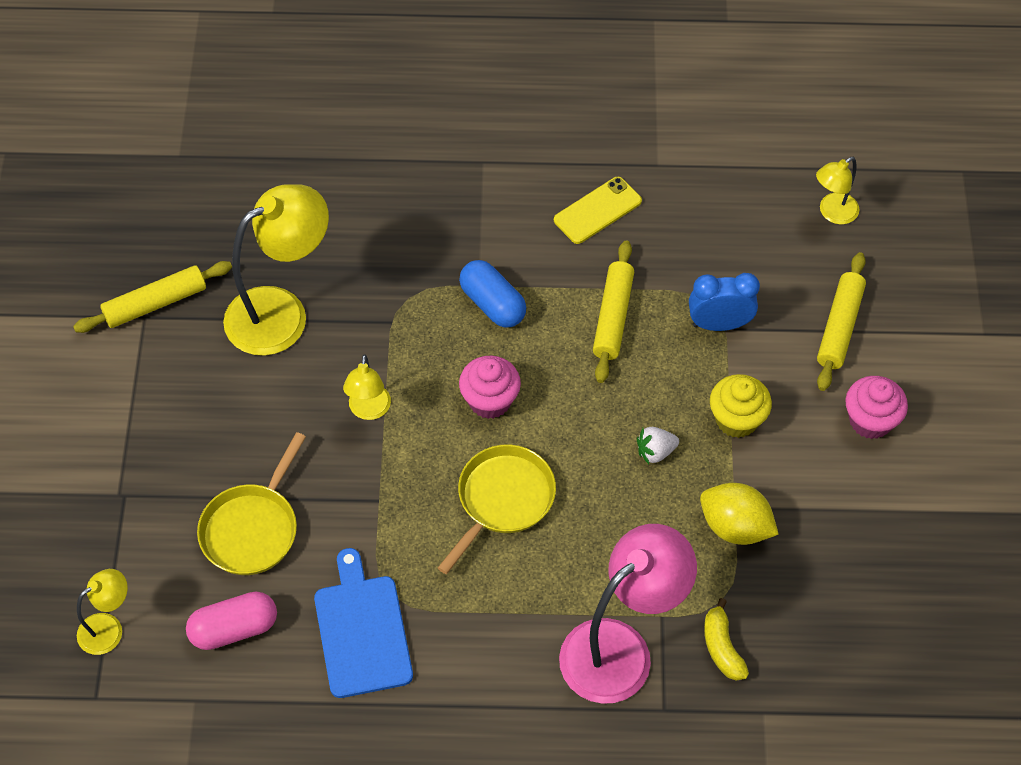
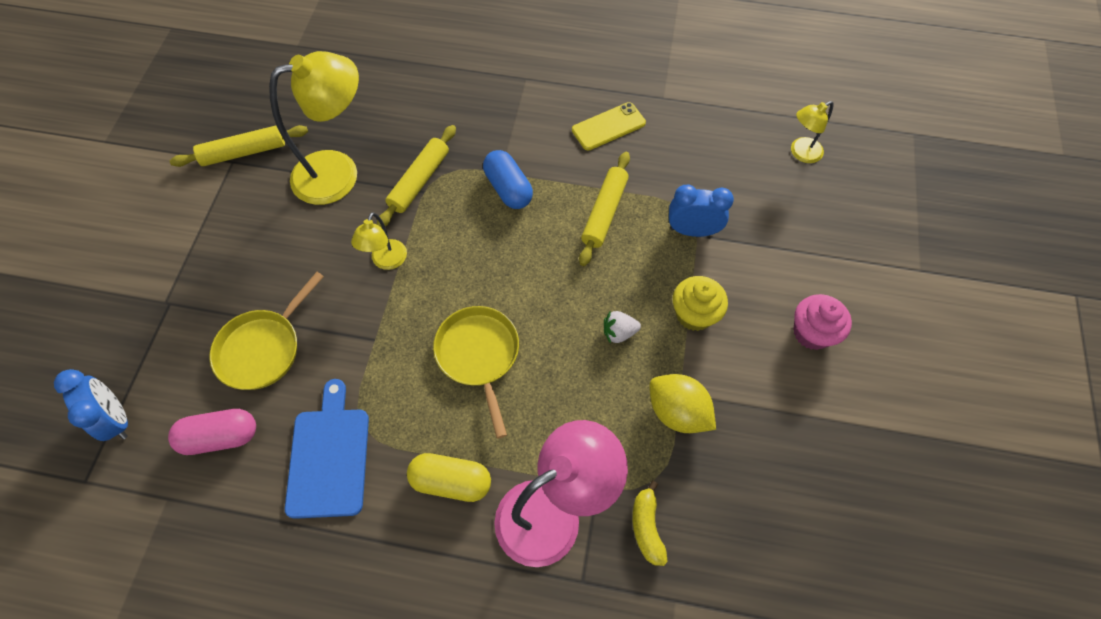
camera: 10 degrees right, 5 degrees up
yellow lamp [77,569,128,655] -> blue clock [54,369,128,441]
yellow pan [438,445,556,574] -> yellow pan turned 60 degrees counterclockwise [433,306,519,438]
pink cupcake [459,356,521,419] -> none
yellow rolling pin [817,252,866,391] -> yellow rolling pin moved to [377,125,456,228]
none -> yellow capsule [407,453,491,502]

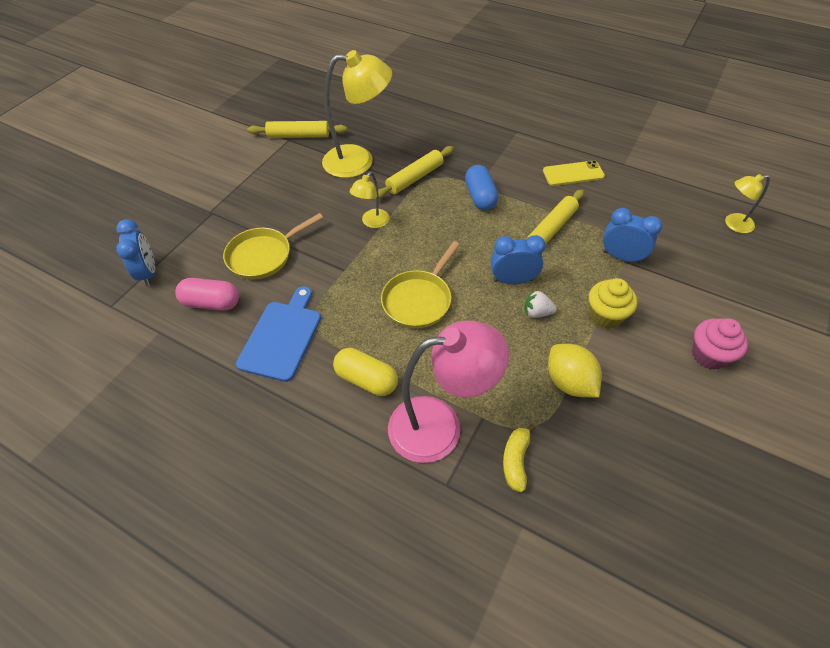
camera: 20 degrees right, 10 degrees down
yellow pan [433,306,519,438] -> yellow pan turned 150 degrees counterclockwise [381,241,460,329]
none -> blue clock [491,235,546,284]

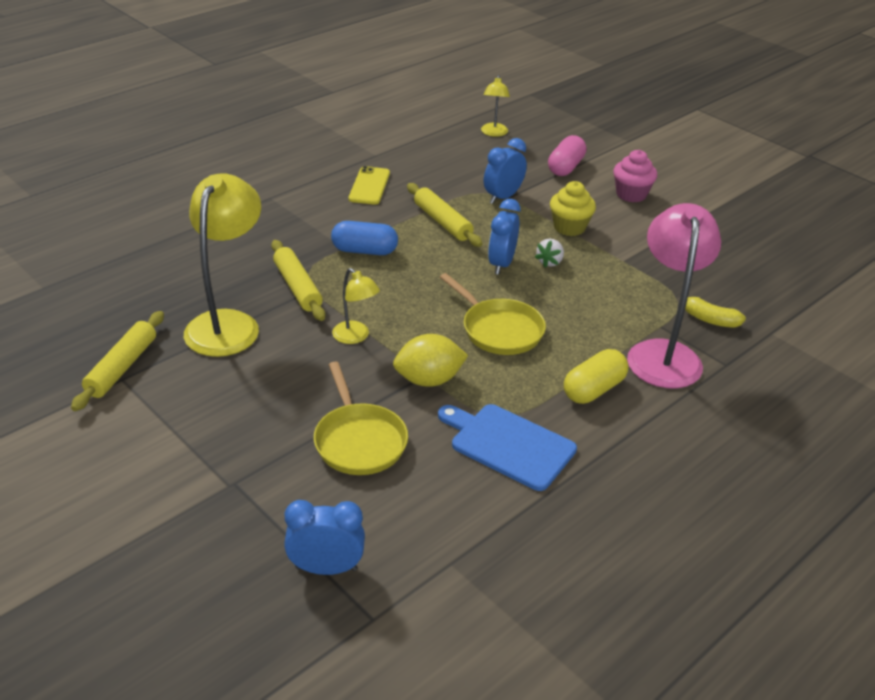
camera: 75 degrees left, 15 degrees down
pink capsule [175,278,239,311] -> pink capsule moved to [548,135,587,176]
yellow lemon [548,344,602,398] -> yellow lemon moved to [393,334,468,387]

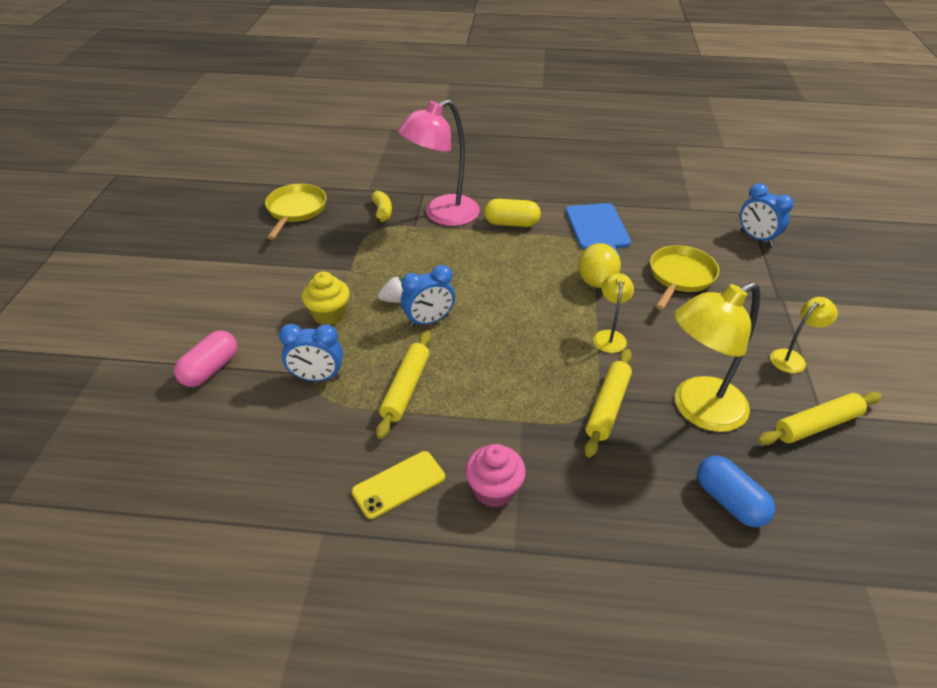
camera: 130 degrees left, 5 degrees up
blue capsule [331,221,398,255] -> blue capsule moved to [697,456,775,527]
yellow lemon [393,334,468,387] -> yellow lemon turned 60 degrees clockwise [578,243,621,288]
yellow pan [440,273,546,355] -> yellow pan moved to [265,184,326,240]
yellow lamp [481,75,510,137] -> yellow lamp moved to [770,297,838,373]
pink capsule [548,135,587,176] -> pink capsule turned 45 degrees counterclockwise [174,330,237,387]
pink cupcake [613,150,657,203] -> pink cupcake moved to [465,444,526,508]

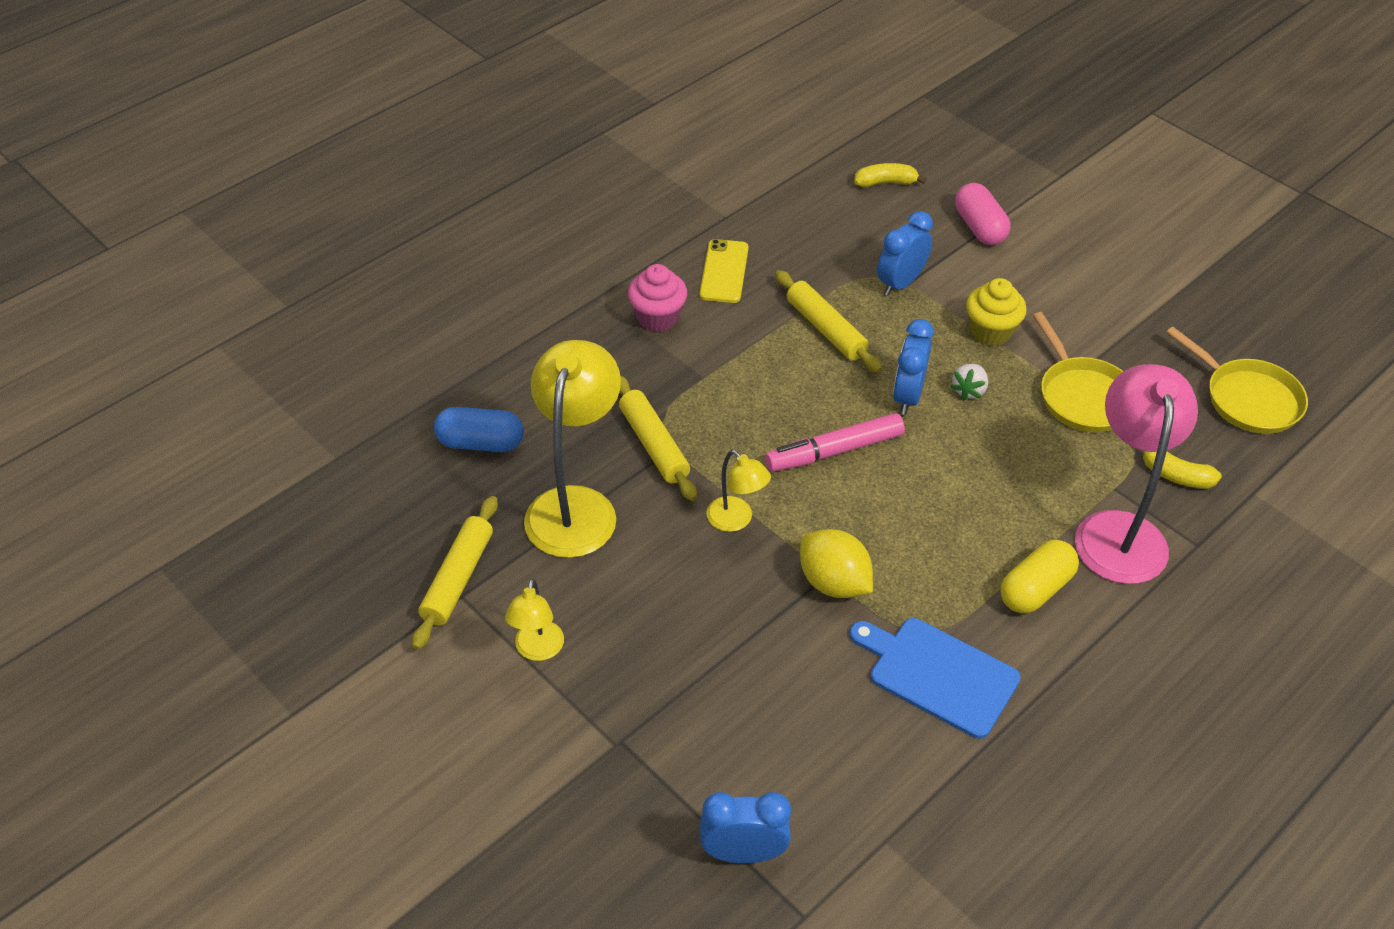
camera: 130 degrees right, 5 degrees up
yellow pan [650,245,719,310] -> yellow pan moved to [1033,312,1123,432]
none -> pink marker [765,413,905,472]
none -> yellow banana [854,163,926,188]

